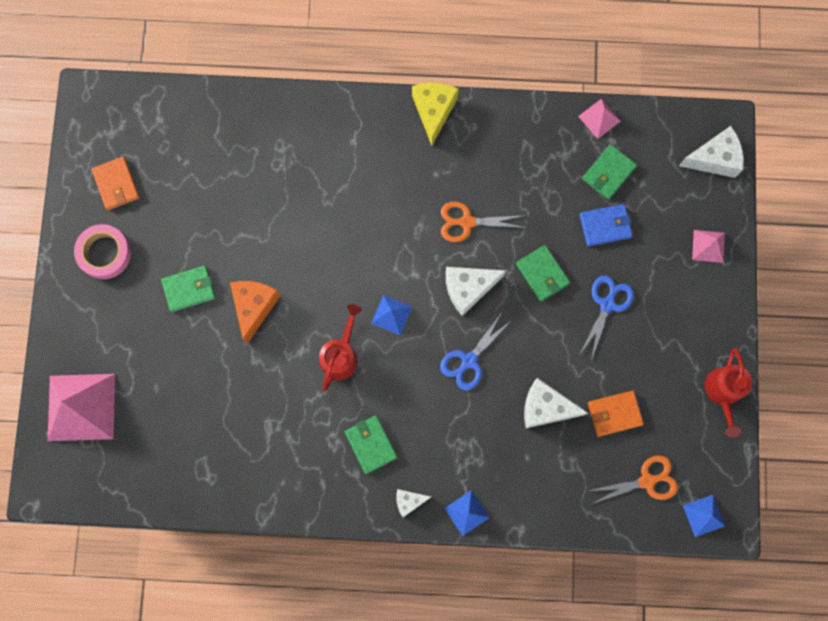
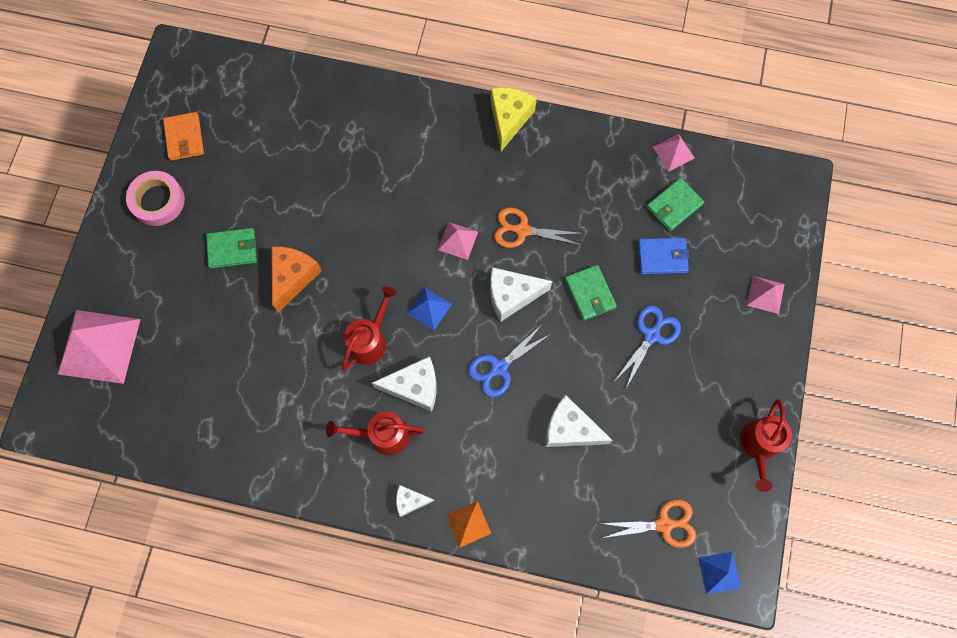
camera: 10 degrees right, 5 degrees down
green wallet [345,415,397,474] -> red watering can [326,411,425,455]
blue pyramid [444,490,490,536] -> orange pyramid [446,501,491,548]
orange wallet [588,391,644,437] -> none
white cheese [679,126,744,178] -> white cheese moved to [372,356,437,412]
none -> pink pyramid [438,222,478,260]

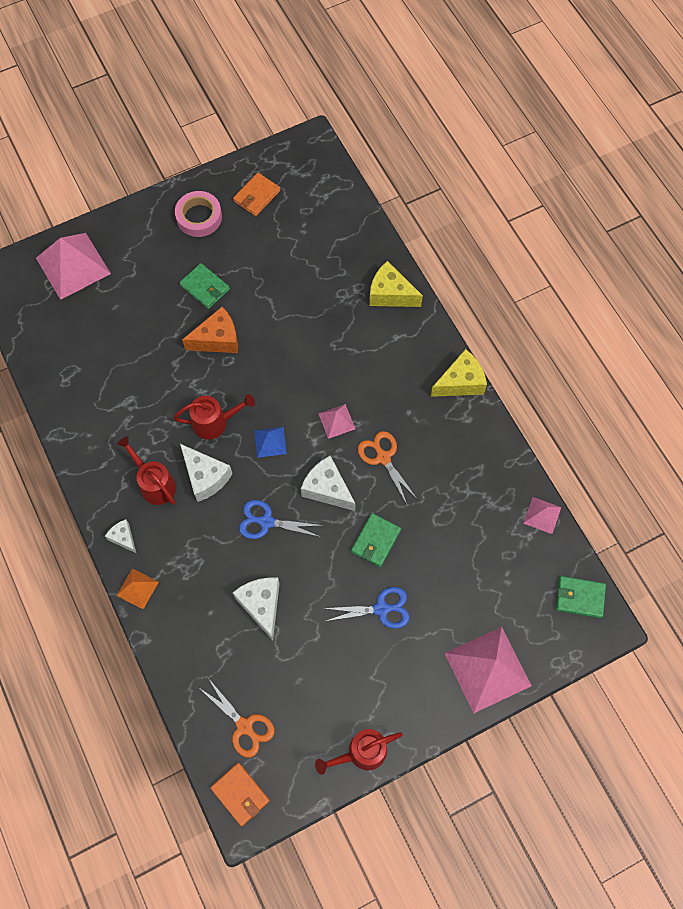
camera: 50 degrees right, 5 degrees down
blue wallet [638,238,690,274] -> none
green wallet [647,178,704,231] -> green wallet moved to [556,576,606,618]
blue pyramid [698,552,741,594] -> orange wallet [211,763,270,826]
pink pyramid [747,276,785,314] -> pink pyramid [444,627,532,713], size x2.03
none -> yellow cheese [369,261,423,307]

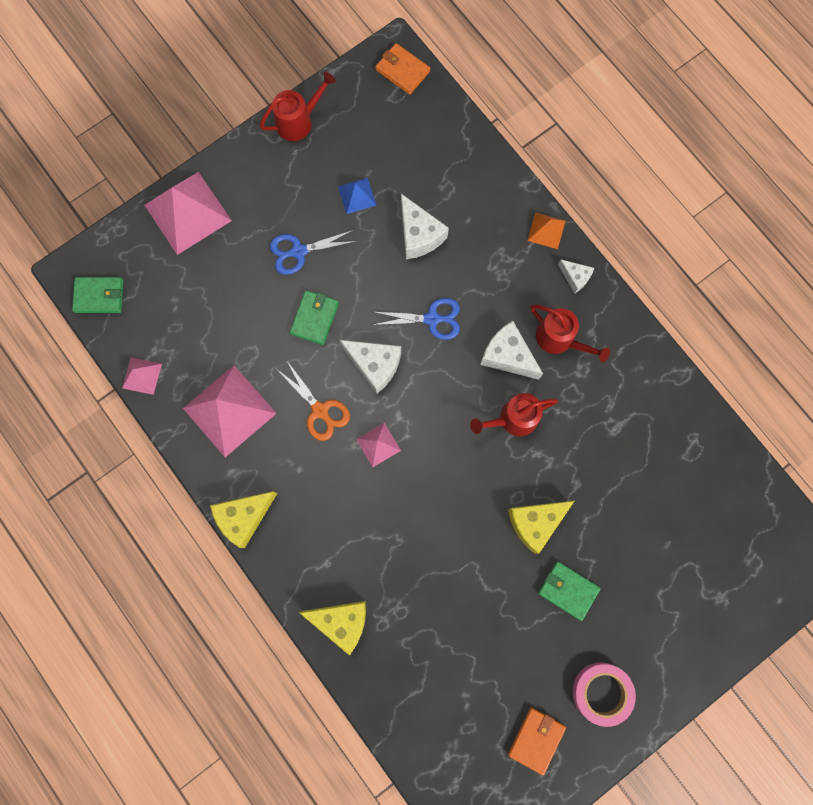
camera: 170 degrees right, 10 degrees up
pink pyramid [36,233,111,300] -> pink pyramid moved to [183,365,277,457]
orange cheese [182,307,238,353] -> yellow cheese [508,501,574,554]
orange scissors [198,678,274,758] -> none
blue pyramid [254,427,287,458] -> blue pyramid moved to [338,178,376,214]

